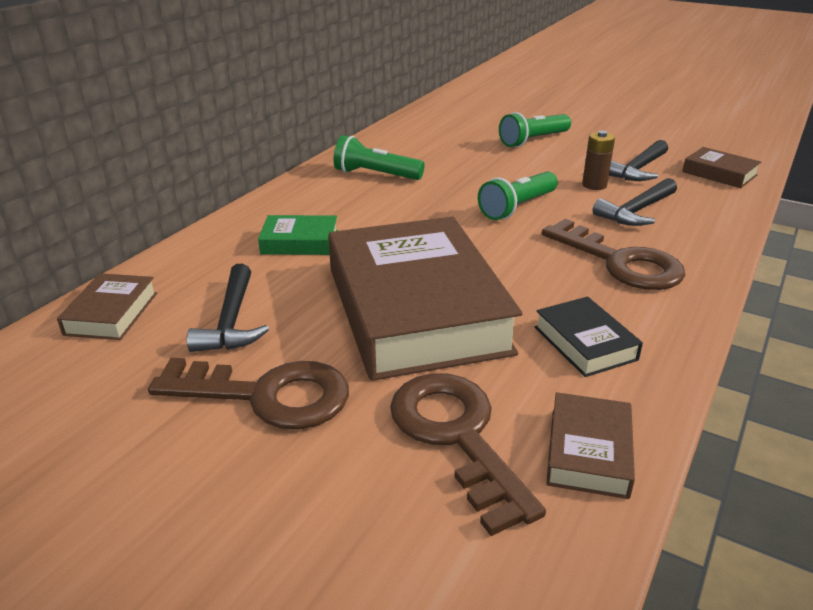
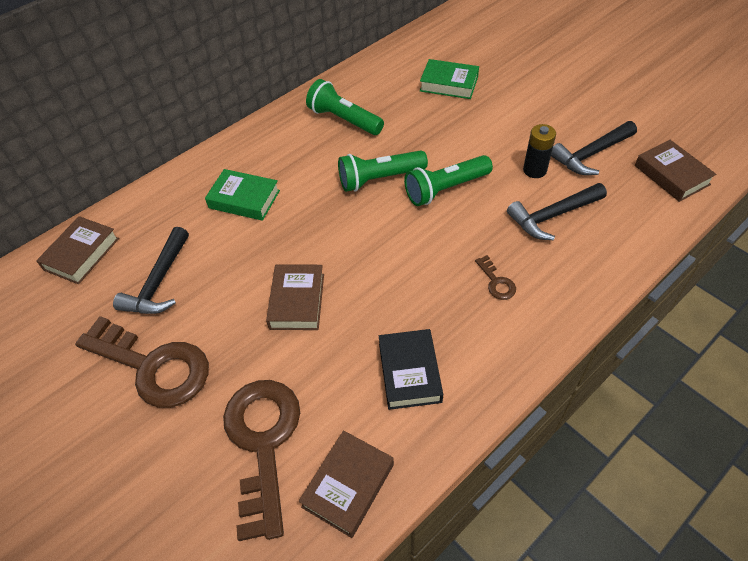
camera: 20 degrees right, 20 degrees up
brown book [328,216,523,381] -> brown book [266,265,324,330], size x0.43
green flashlight [499,112,571,147] -> green flashlight moved to [338,150,428,192]
brown key [542,219,685,290] -> brown key [475,255,516,300], size x0.41
brown battery [582,131,615,190] -> black battery [523,124,556,178]
none -> green book [420,59,479,99]

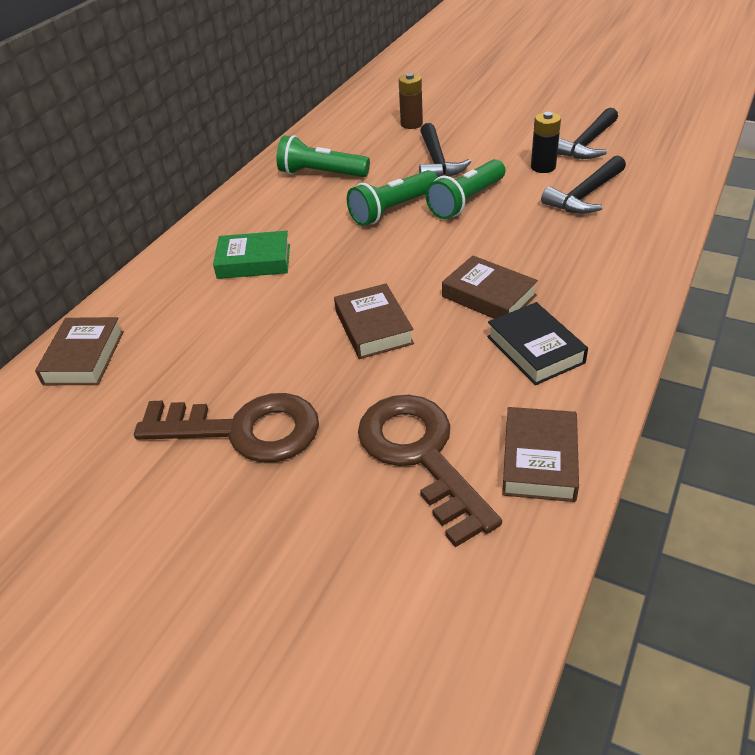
camera: 20 degrees left, 10 degrees down
black hammer [113,227,189,314] -> black hammer moved to [419,123,471,177]
green book [420,59,479,99] -> brown battery [399,73,423,129]
brown key [475,255,516,300] -> none
brown book [635,140,717,202] -> brown book moved to [442,256,538,319]

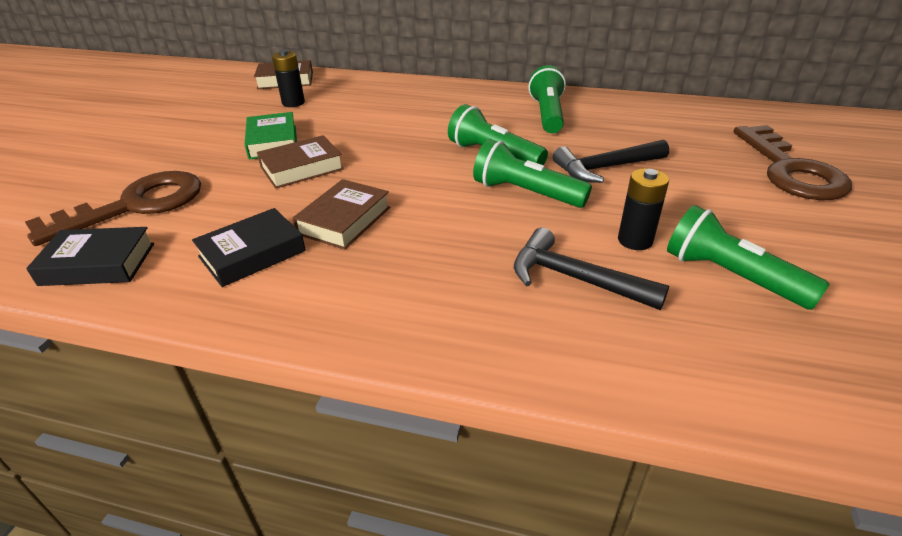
camera: 75 degrees right, 5 degrees down
brown key [134,393,319,462] -> brown key moved to [733,125,852,200]
green book [213,231,290,279] -> green book moved to [244,112,297,159]
brown battery [399,73,423,129] -> none
brown book [502,407,579,502] -> black book [26,227,154,286]
black hammer [557,108,618,159] -> green flashlight [667,205,830,310]
none -> black battery [272,50,305,107]

